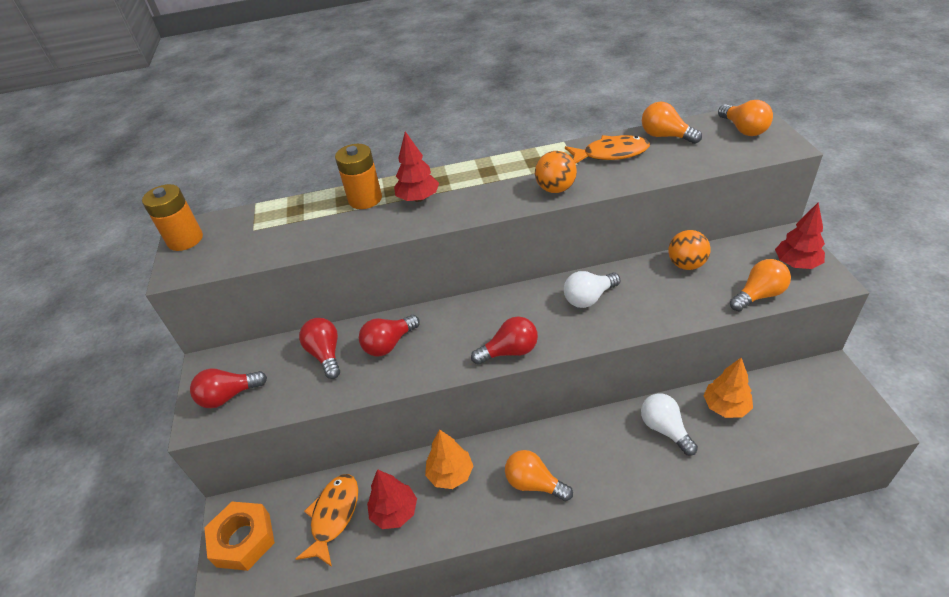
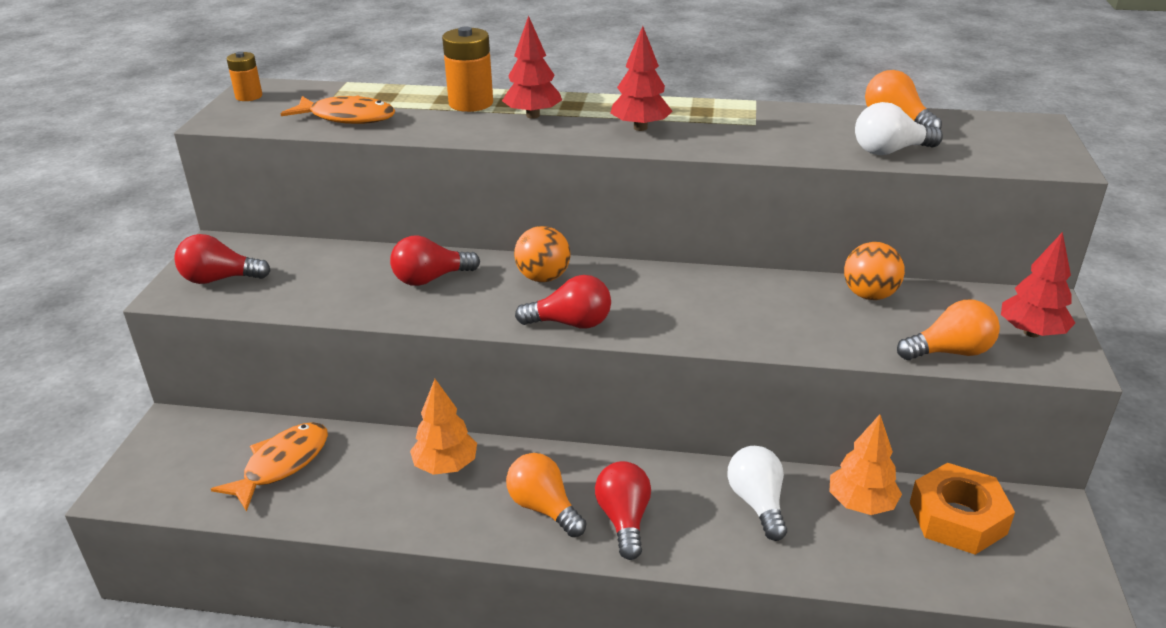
camera: 15 degrees right, 10 degrees down
orange battery [142,184,203,251] -> orange battery [226,52,262,101], size x0.61
orange nut [204,502,275,571] -> orange nut moved to [910,463,1015,555]
red light bulb [299,318,340,379] -> red light bulb moved to [595,461,651,560]
red tree [367,469,417,529] -> red tree moved to [610,26,673,131]
orange ball [535,151,577,193] -> orange ball moved to [514,226,570,282]
white light bulb [564,271,620,308] -> white light bulb moved to [855,102,943,155]
orange fish [565,135,650,164] -> orange fish moved to [281,95,395,124]
orange light bulb [718,100,773,136] -> none

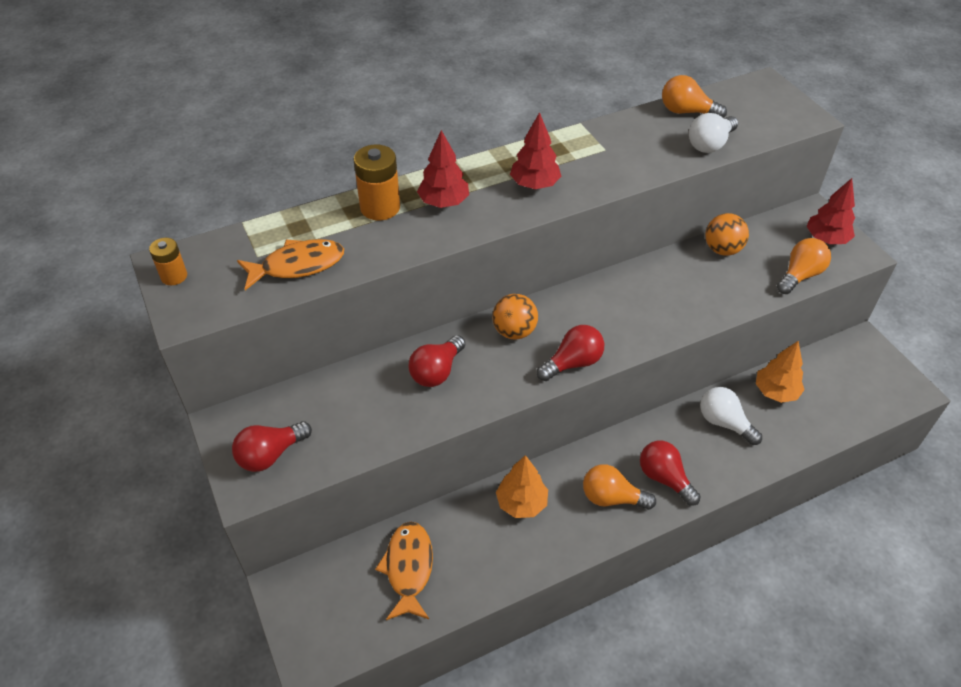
camera: 35 degrees left, 15 degrees up
orange nut [910,463,1015,555] -> none

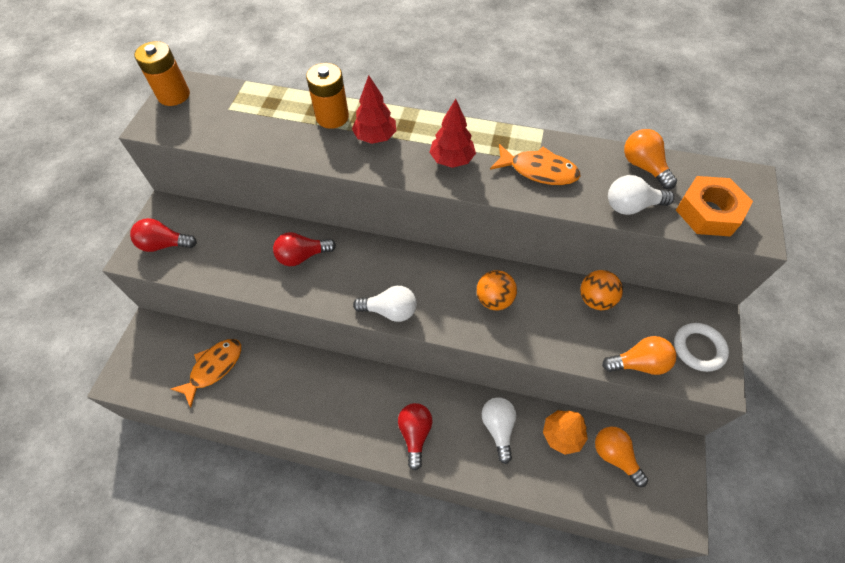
camera: 40 degrees right, 10 degrees up
orange battery [149,238,187,285] -> orange battery [134,41,190,106], size x1.65
orange fish [237,239,344,290] -> orange fish moved to [490,144,580,185]
orange ball [492,294,538,339] -> orange ball moved to [476,270,517,310]
orange tree [496,455,548,518] -> none
red light bulb [537,325,604,381] -> white light bulb [353,286,417,322]
orange light bulb [583,464,656,510] -> orange light bulb moved to [595,426,648,487]
red tree [807,178,855,244] -> white ring [674,323,729,372]
none -> orange nut [676,176,753,237]

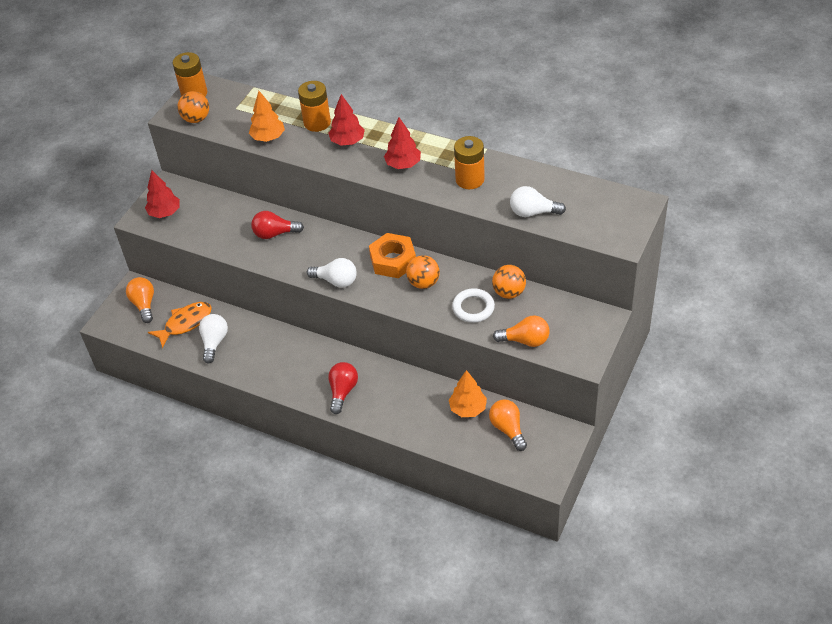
camera: 15 degrees right, 10 degrees down
red light bulb [130,218,197,252] -> red tree [145,170,180,218]
white light bulb [482,397,516,464] -> white light bulb moved to [199,314,228,363]
orange fish [490,144,580,185] -> orange battery [454,136,485,189]
orange light bulb [624,129,677,189] -> orange light bulb moved to [126,277,154,323]
white ring [674,323,729,372] -> white ring moved to [452,288,495,323]
orange nut [676,176,753,237] -> orange nut moved to [369,233,416,278]
none -> orange ball [177,91,209,123]
none -> orange tree [249,91,285,142]

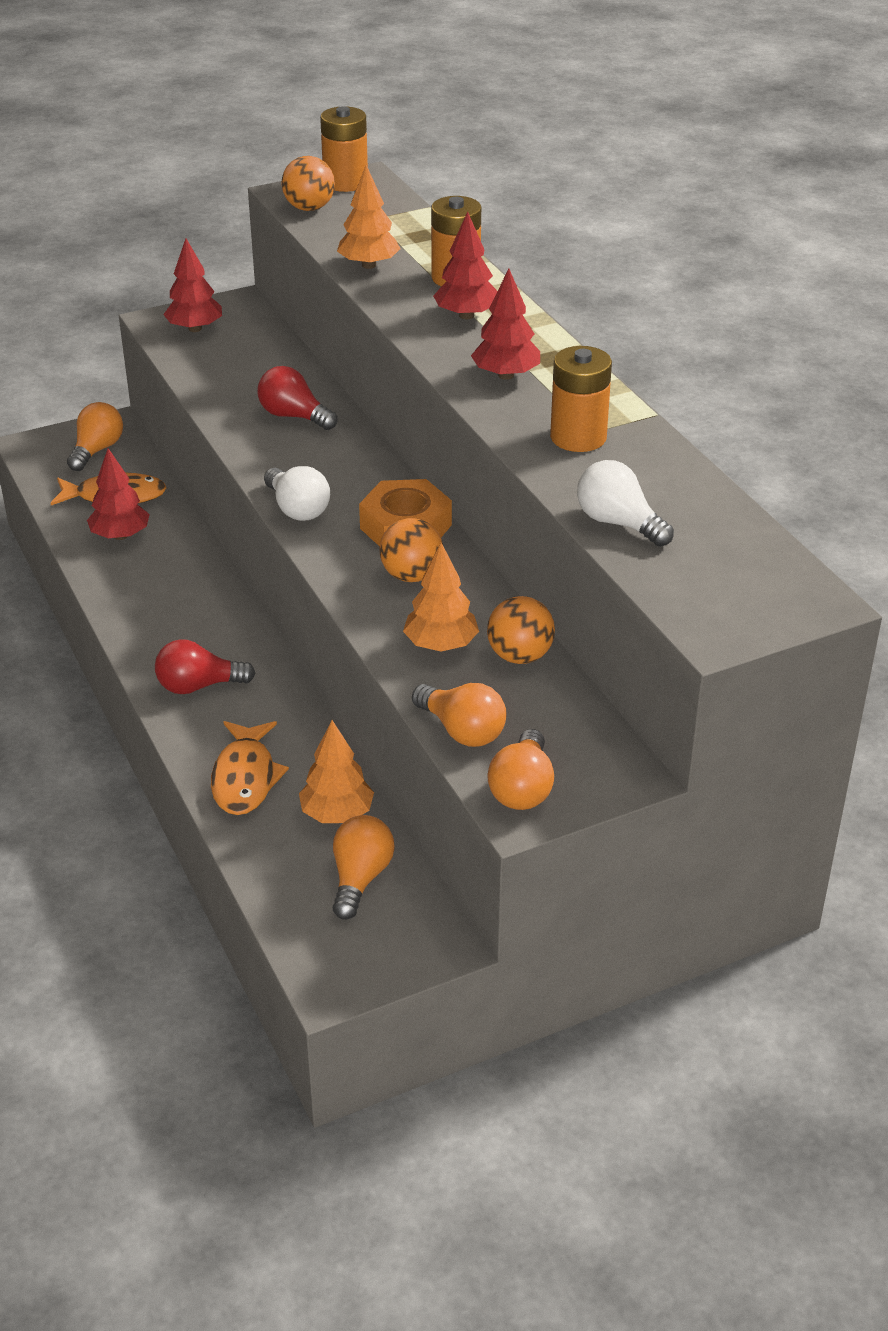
camera: 35 degrees right, 10 degrees down
white light bulb [199,314,228,363] -> red tree [87,448,150,540]
red light bulb [328,362,358,414] -> red light bulb turned 150 degrees counterclockwise [155,639,255,694]
white ring [452,288,495,323] -> orange tree [403,543,479,652]
none -> orange fish [211,721,289,815]
none -> orange light bulb [487,729,554,810]

